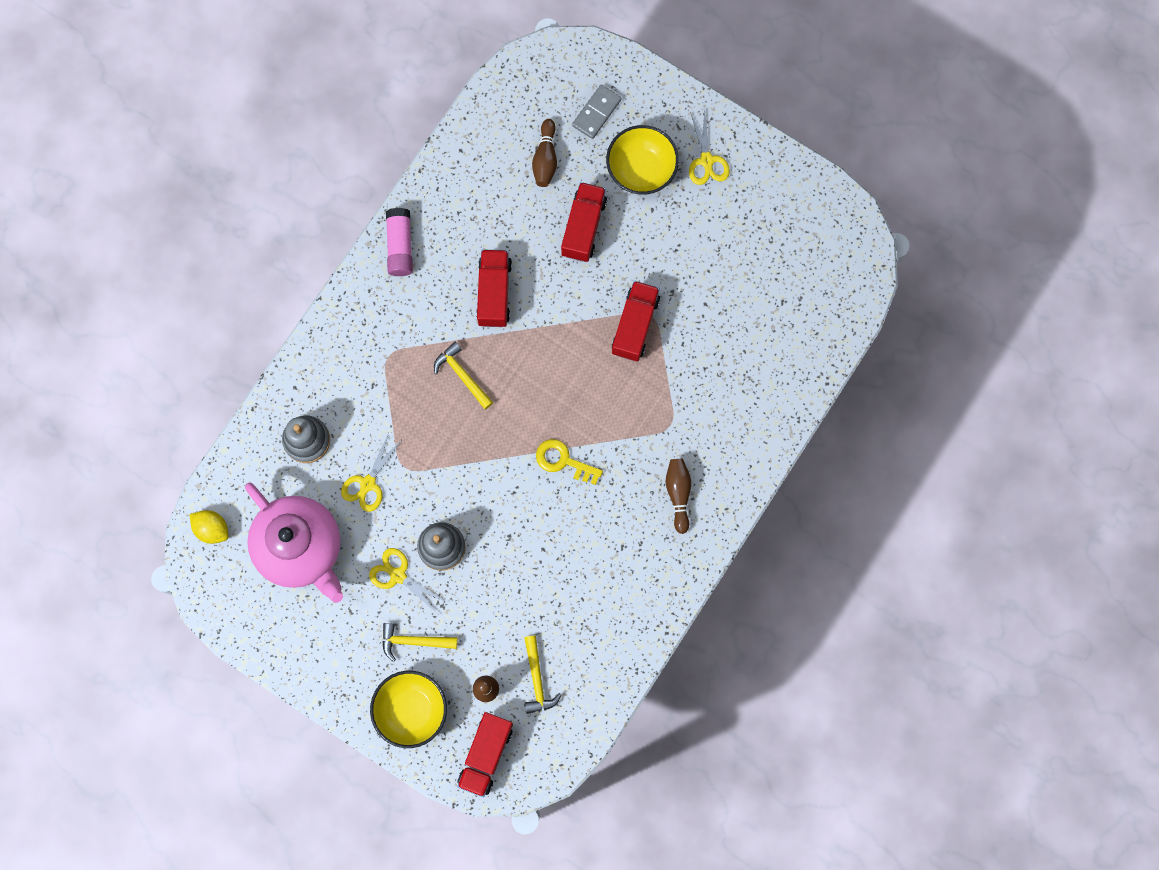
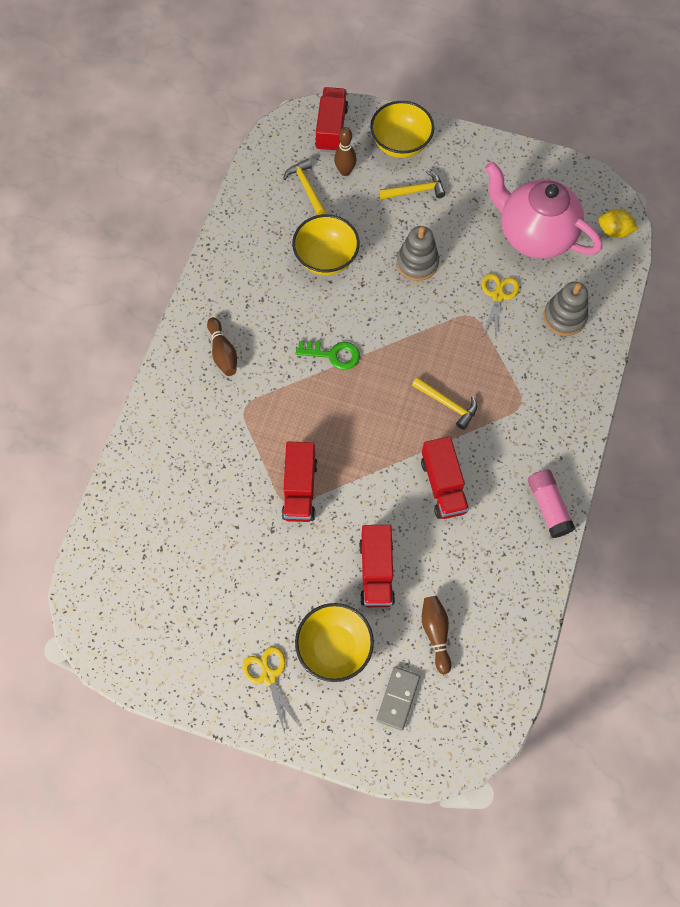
camera: 165 degrees right, 10 degrees down
yellow scissors [369,548,446,613] -> none
yellow key [536,439,603,485] -> green key [296,341,360,370]
none -> yellow bowl [292,214,360,275]

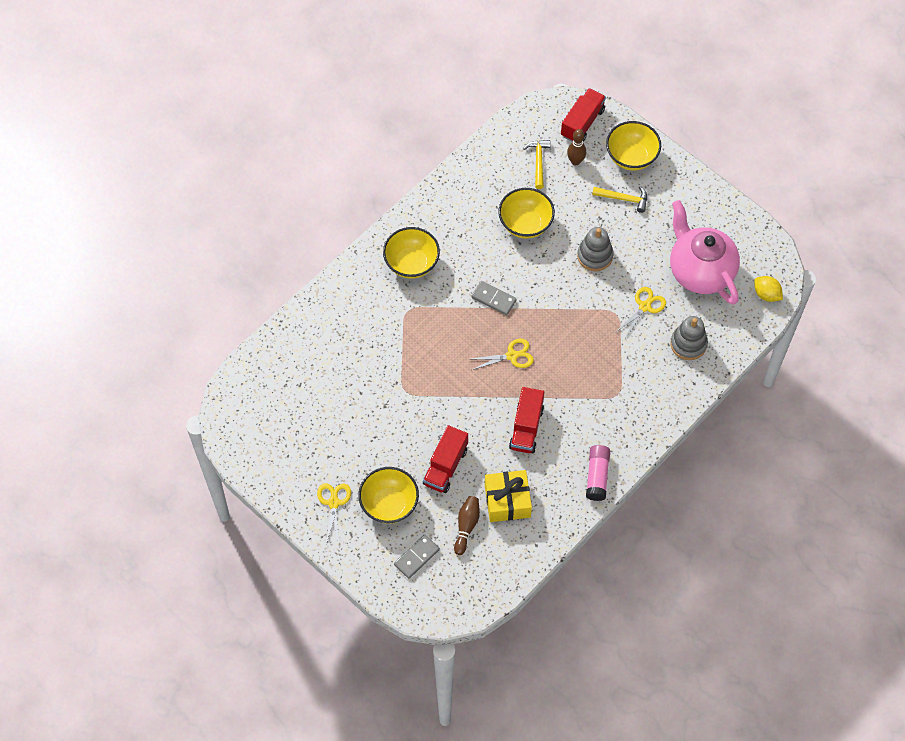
camera: 25 degrees right, 5 degrees down
brown bowling pin [207,317,237,376] -> yellow bowl [383,227,440,279]
red truck [282,442,318,522] -> none
green key [296,341,360,370] -> grey domino [471,281,517,315]
yellow hammer [412,377,477,430] -> none
none -> yellow scissors [472,339,534,370]
none -> yellow gift [485,470,532,522]

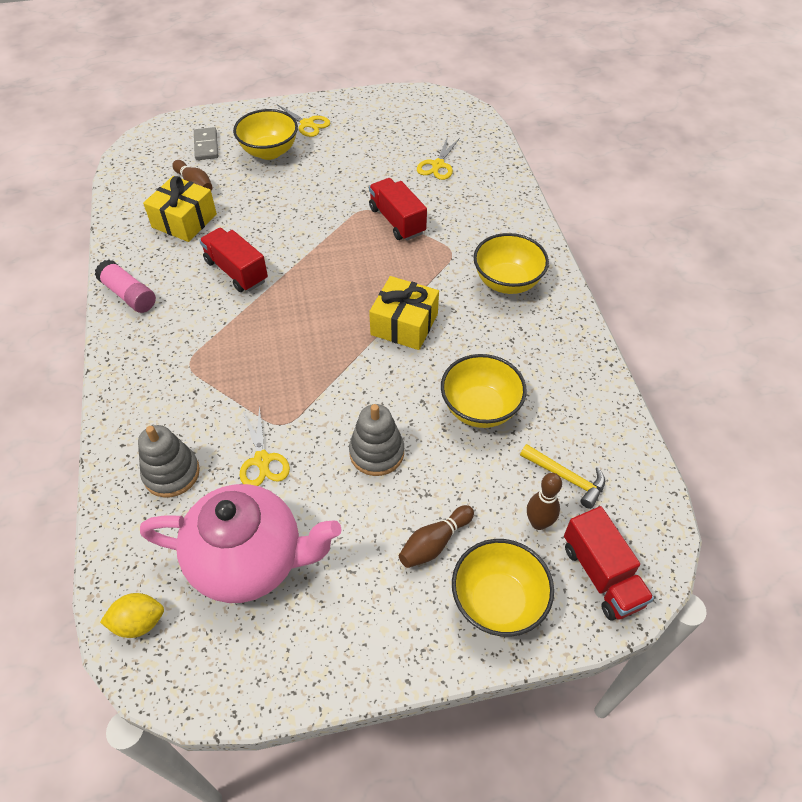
camera: 125 degrees right, 10 degrees down
red truck [423,425,468,493] -> red truck moved to [369,178,427,241]
grey domino [471,281,517,315] -> yellow gift [369,276,439,350]
yellow scissors [472,339,534,370] -> yellow scissors moved to [417,136,460,180]
yellow hammer [592,186,647,213] -> brown bowling pin [399,505,474,568]

